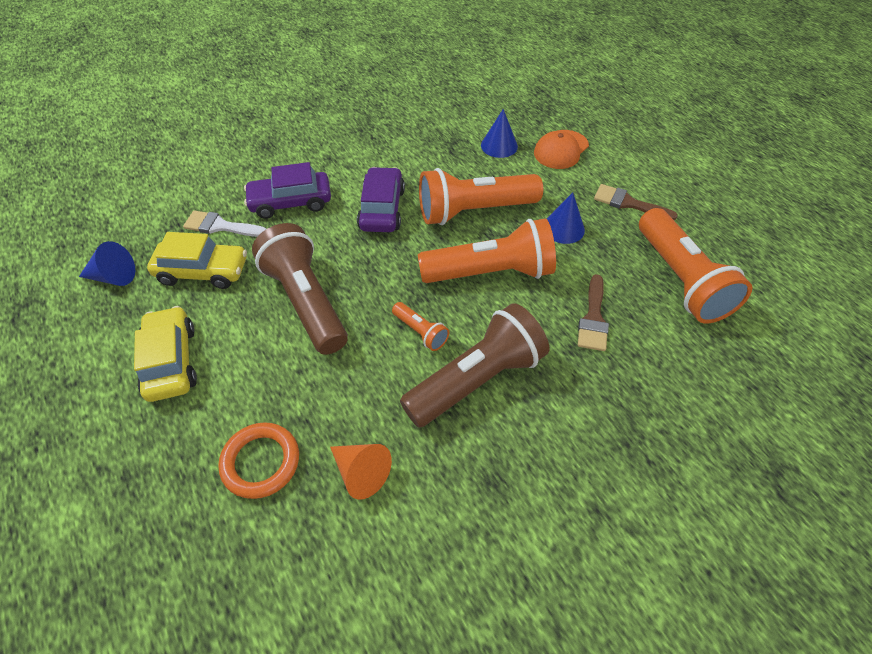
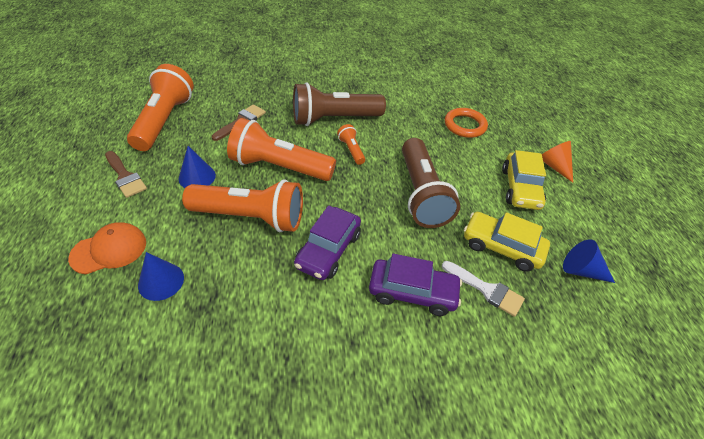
camera: 160 degrees left, 5 degrees down
orange cone [330,444,392,500] -> orange cone moved to [542,141,573,183]

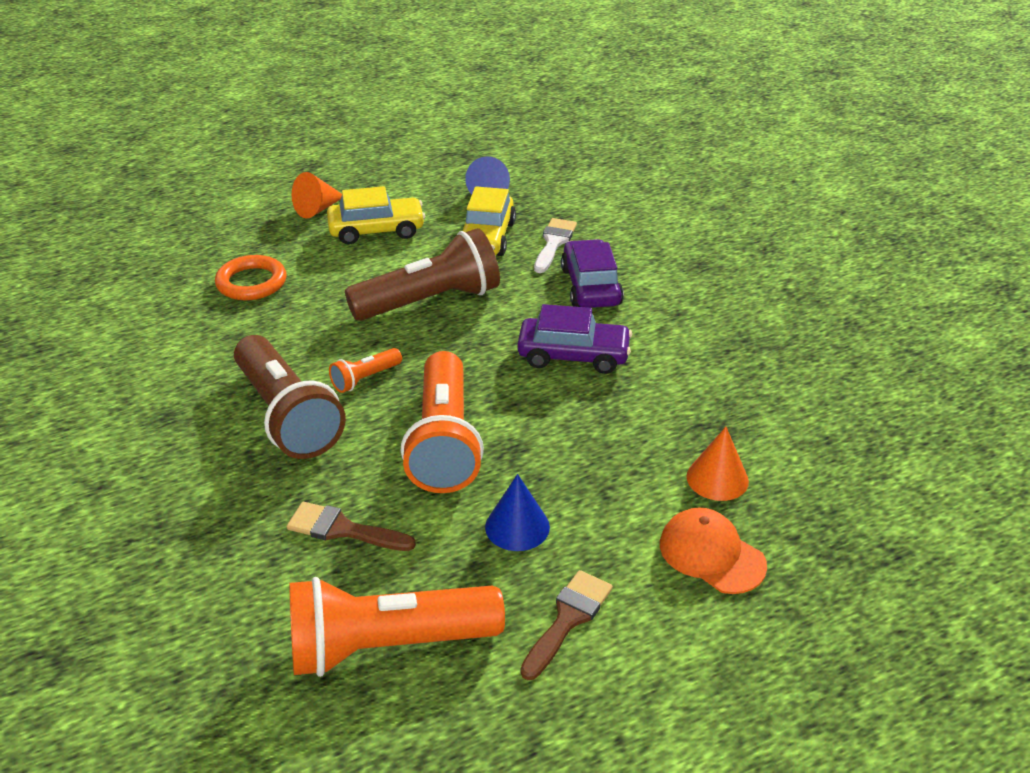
camera: 105 degrees left, 10 degrees down
blue cone [138,252,184,301] -> orange cone [687,427,749,501]
orange flashlight [182,179,303,232] -> none

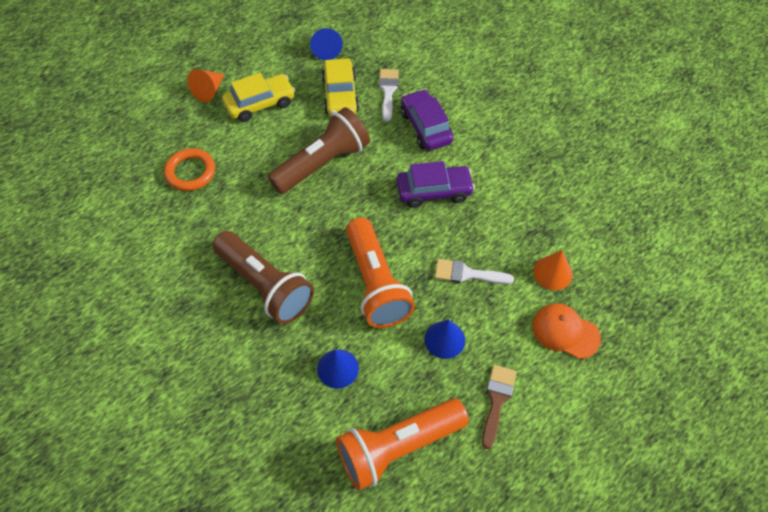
camera: 15 degrees left, 20 degrees up
brown brush [287,502,416,551] -> blue cone [317,349,359,389]
orange flashlight [329,348,402,393] -> none
none -> white brush [435,259,514,284]

